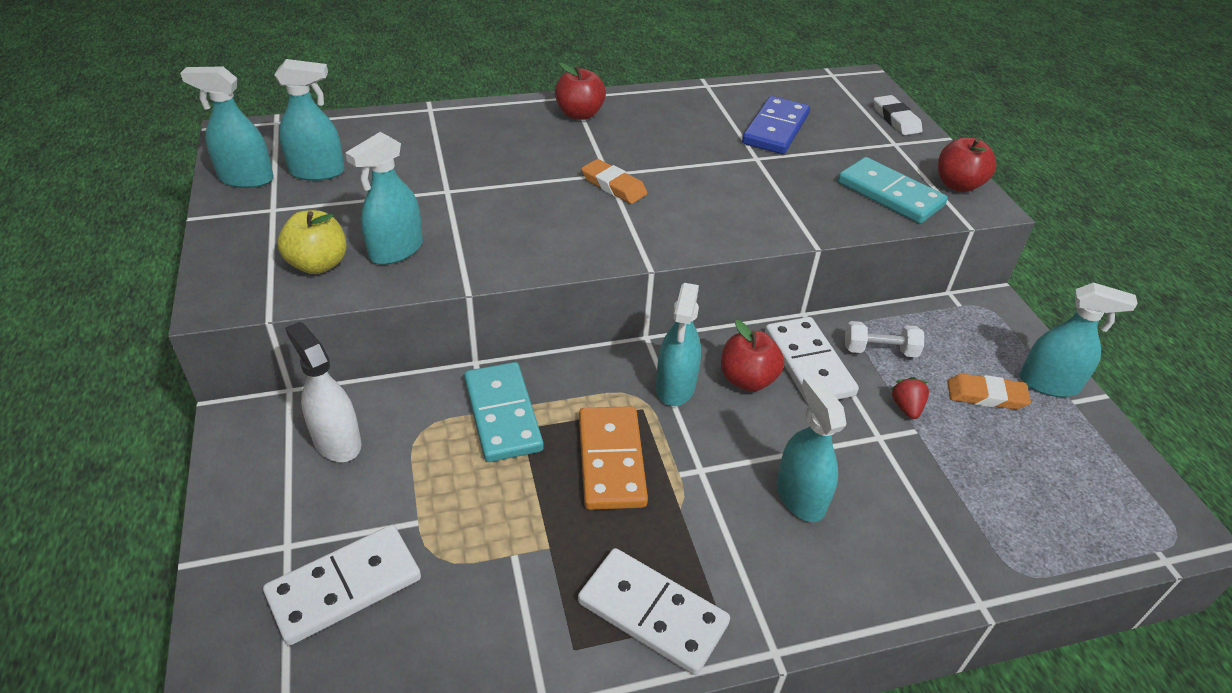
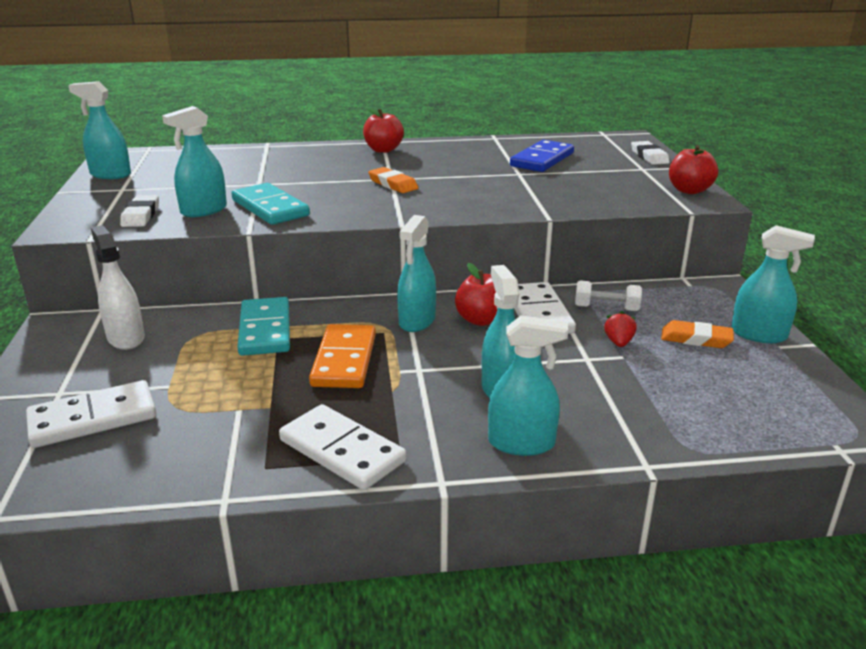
camera: 10 degrees right, 15 degrees down
turquoise spray bottle [274,59,345,181] -> turquoise spray bottle moved to [488,315,568,456]
yellow apple [278,210,347,274] -> white eraser [120,195,159,227]
turquoise domino [838,157,948,224] -> turquoise domino moved to [231,183,310,225]

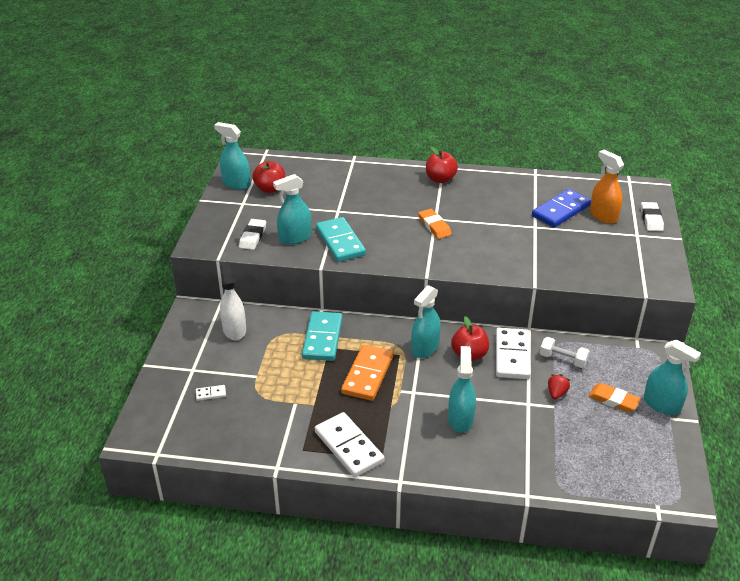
camera: 15 degrees right, 10 degrees up
white domino [26,380,156,448] -> white domino [196,385,226,401], size x0.42
turquoise spray bottle [488,315,568,456] -> none
red apple [669,145,718,194] -> red apple moved to [253,161,285,193]
none -> orange spray bottle [590,150,624,224]

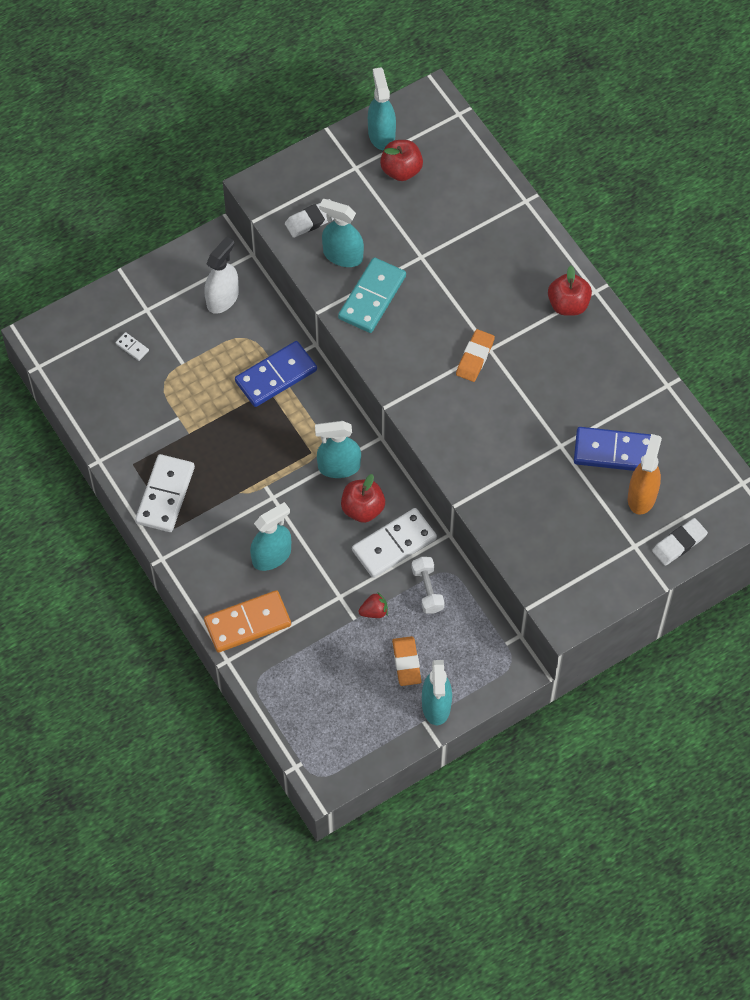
camera: 50 degrees right, 25 degrees up
turquoise domino [302,311,343,361] -> blue domino [235,341,317,407]
orange domino [341,345,393,401] -> orange domino moved to [204,590,291,653]

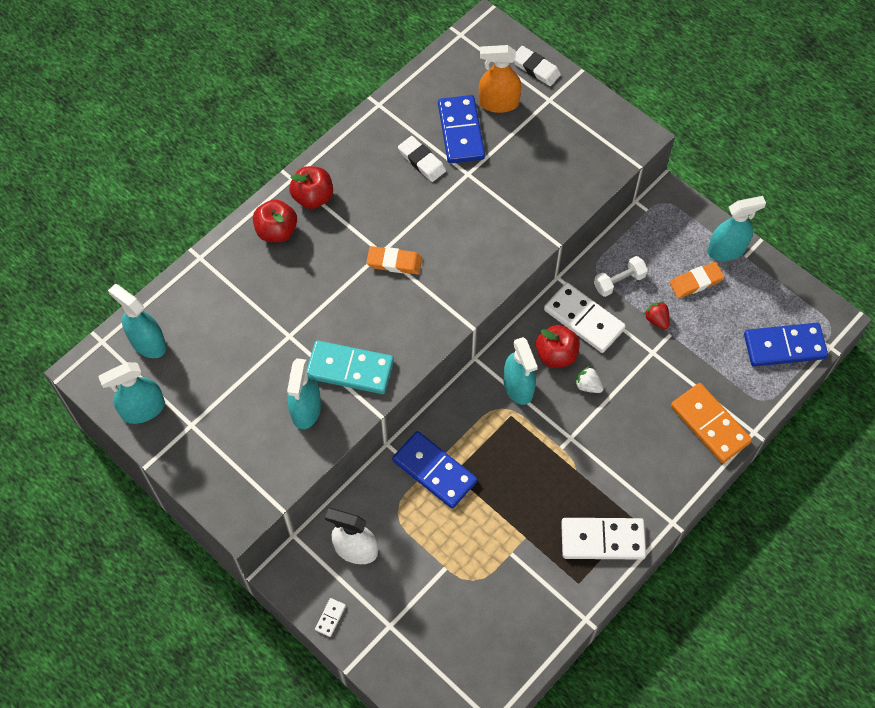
camera: 105 degrees left, 0 degrees up
white domino [115,332,149,361] -> white domino moved to [315,598,346,637]
turquoise spray bottle [250,502,291,571] -> turquoise spray bottle moved to [108,284,167,358]
white eraser [285,199,334,238] -> white eraser moved to [398,136,446,182]
red apple [380,140,423,181] -> red apple moved to [253,199,297,242]
none -> white strawberry [575,366,604,393]
none -> blue domino [744,323,828,367]

